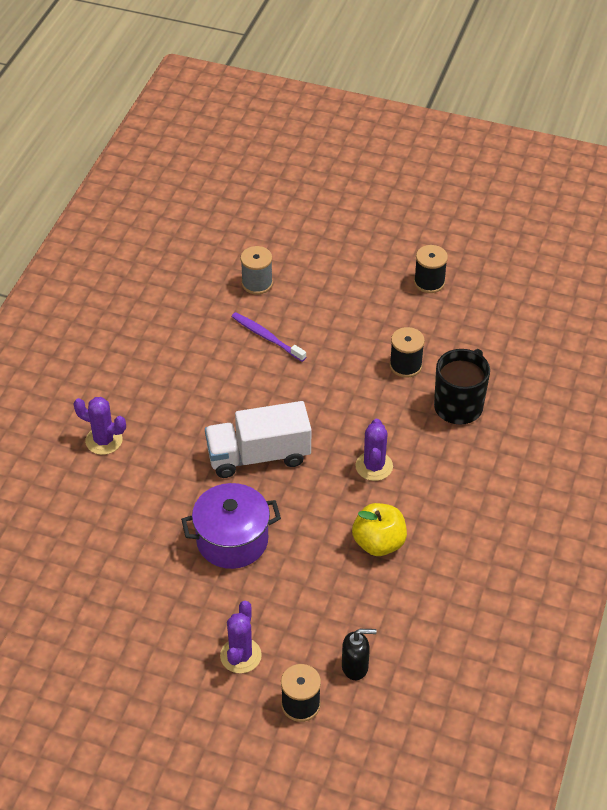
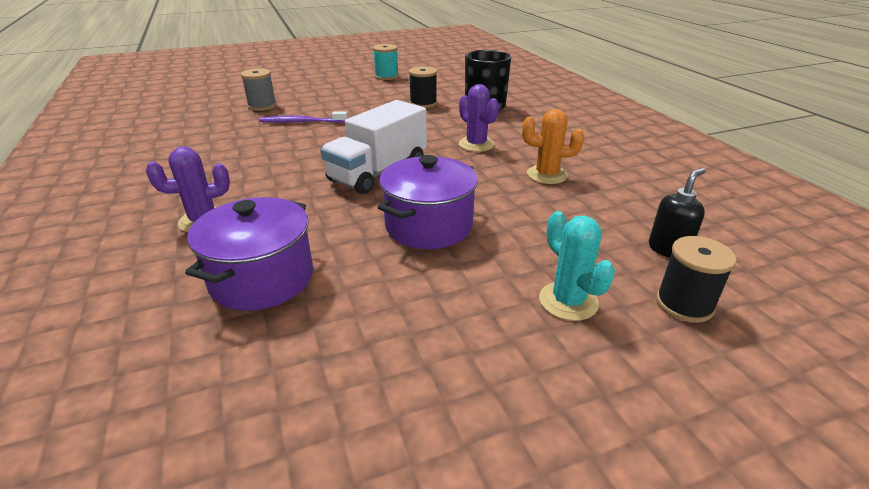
camera: 40 degrees left, 15 degrees down
purple cactus [220,601,262,673] -> turquoise cactus [539,211,615,321]
yellow apple [352,503,407,556] -> orange cactus [522,109,584,184]
black spool [414,245,448,293] -> turquoise spool [373,44,399,80]
none -> purple pot [185,197,313,311]

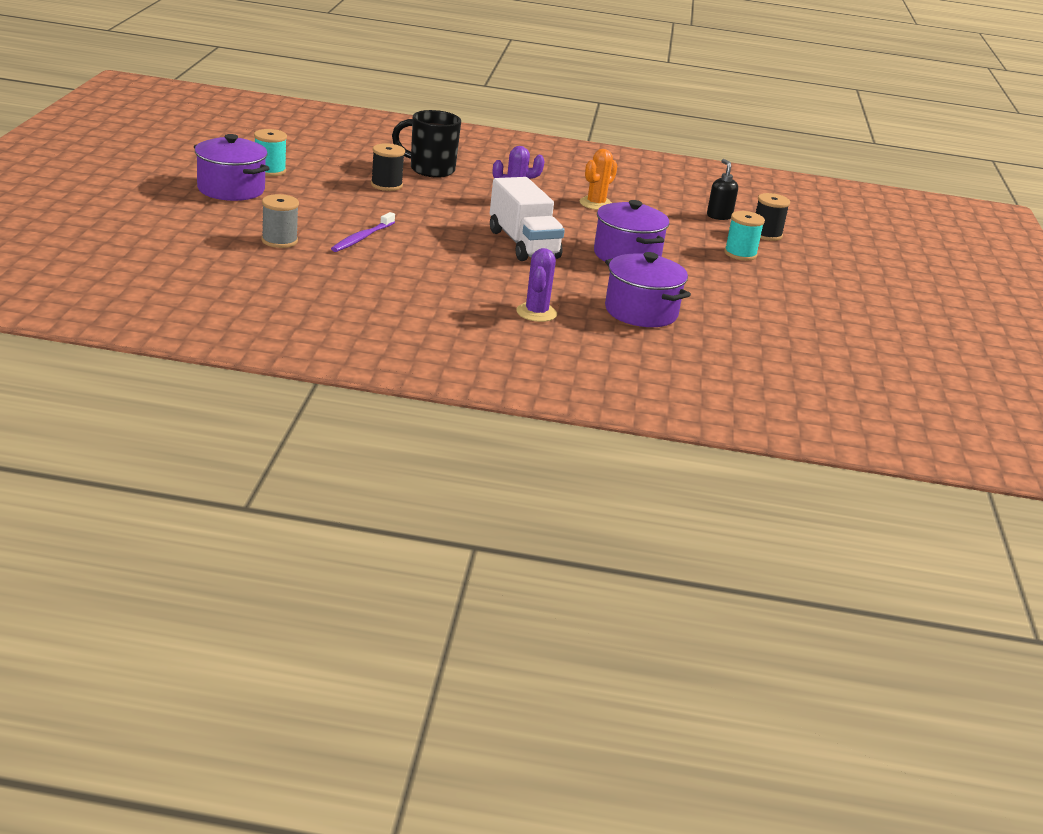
camera: 65 degrees left, 5 degrees down
turquoise cactus [539,211,615,321] -> turquoise spool [724,211,765,261]
none -> purple pot [194,134,270,201]

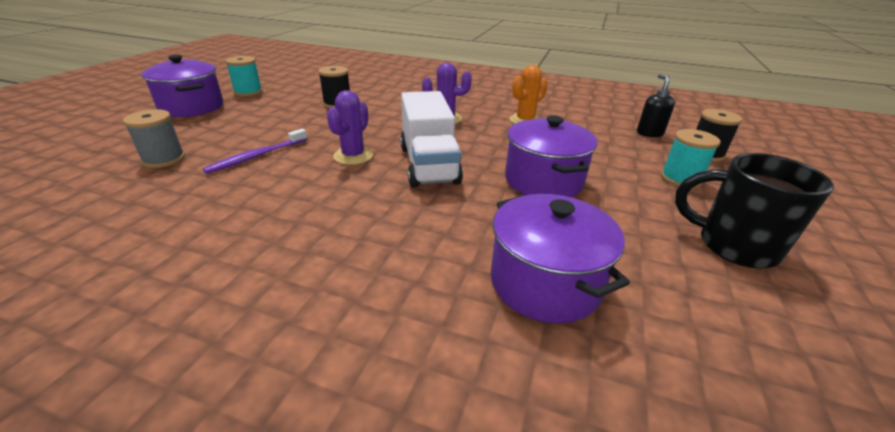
camera: 15 degrees right, 5 degrees up
black mug [392,110,461,178] -> black mug moved to [675,153,834,269]
purple cactus [516,248,557,322] -> purple cactus moved to [327,90,373,165]

